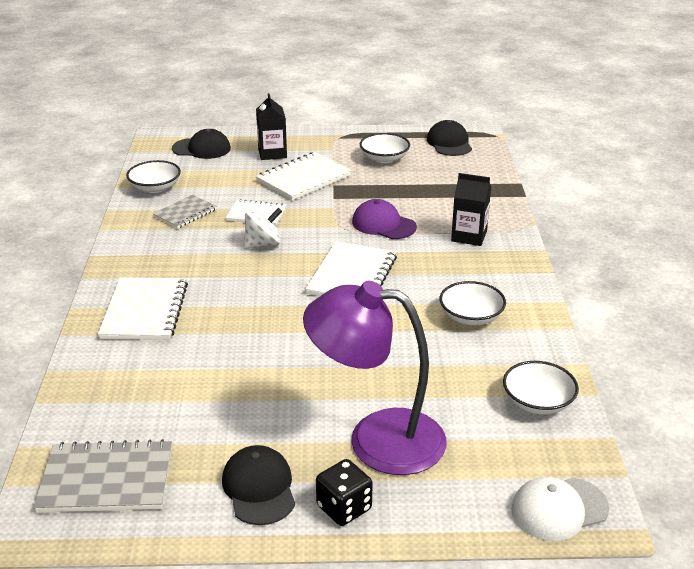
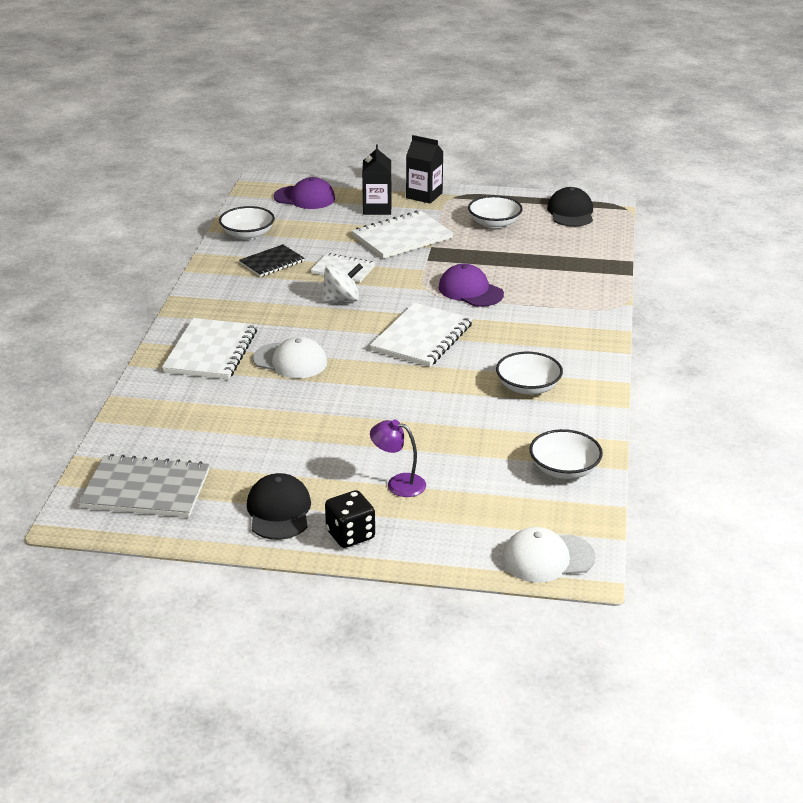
camera: 10 degrees right, 0 degrees up
grey notebook [153,195,217,229] -> black notebook [239,244,305,277]
black cap [172,129,231,159] -> purple cap [274,177,335,209]
purple lamp [303,281,447,475] -> purple lamp [370,420,426,497], size x0.43
black carton [451,173,491,246] -> black carton moved to [406,135,444,204]
none -> white cap [253,337,327,378]

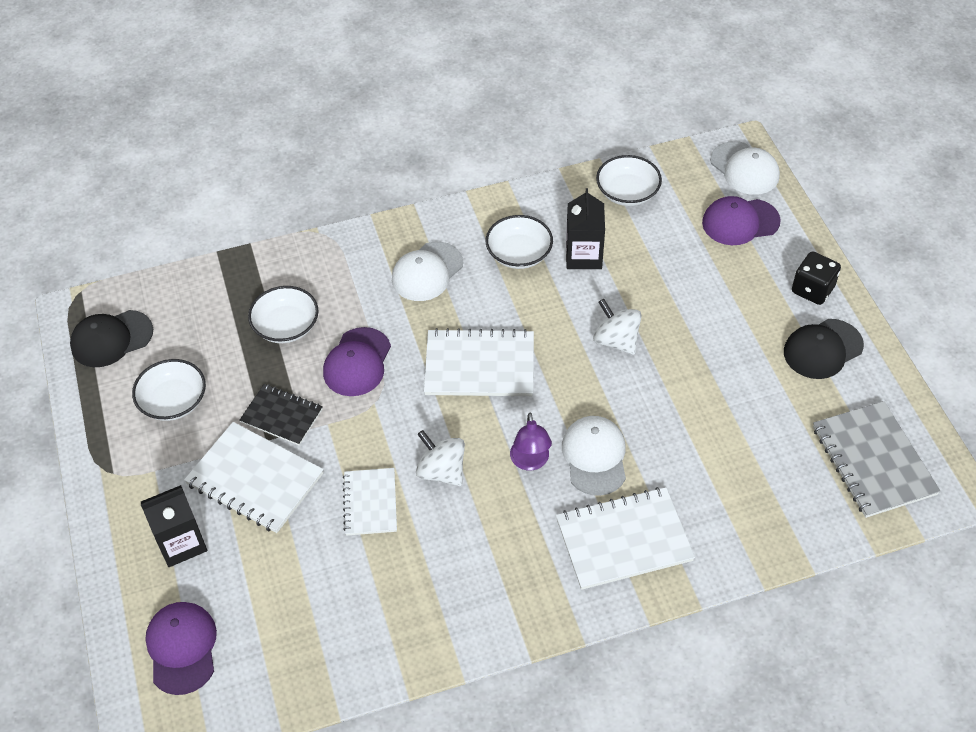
camera: 115 degrees left, 20 degrees up
white bowl [219,206,275,240] -> white bowl moved to [248,286,319,343]
black notebook [239,244,305,277] -> black notebook moved to [240,384,323,445]
purple lamp [370,420,426,497] -> purple lamp moved to [510,413,552,470]
black carton [406,135,444,204] -> black carton moved to [566,188,605,269]
none -> white cap [392,242,463,301]
none -> white spinning top [593,299,642,355]
none -> purple cap [702,196,781,245]

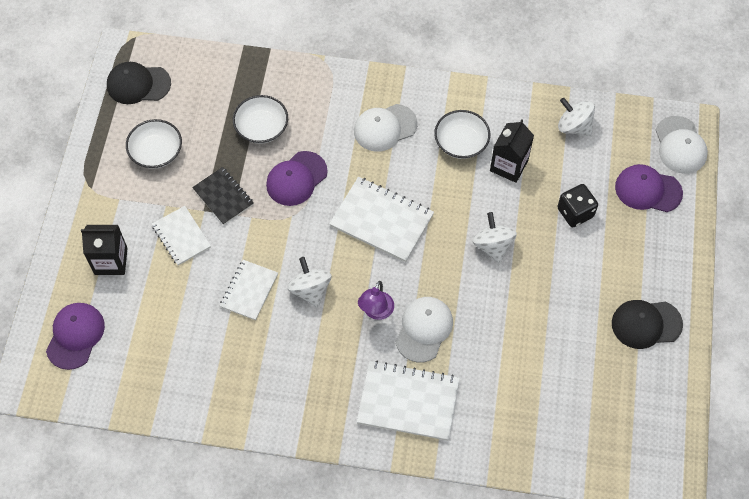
camera: 25 degrees right, 10 degrees up
white notebook [184,422,324,533] -> white notebook [152,206,211,265], size x0.62
white bowl [596,155,662,206] -> white spinning top [558,98,595,136]
black dice [792,251,841,305] -> black dice moved to [557,184,598,227]
grey notebook [813,401,941,518] -> none

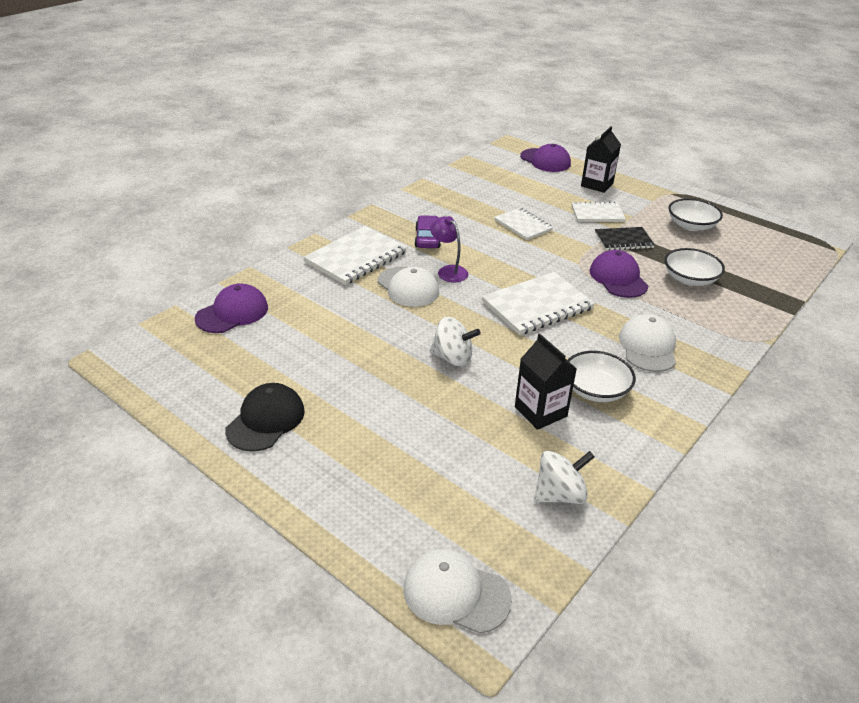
camera: 120 degrees right, 25 degrees down
black cap [107,62,171,104] -> none
white spinning top [287,257,332,308] -> none
black dice [557,184,598,227] -> none
purple cap [615,164,683,212] -> purple cap moved to [195,283,268,333]
none -> purple car [415,215,441,248]

